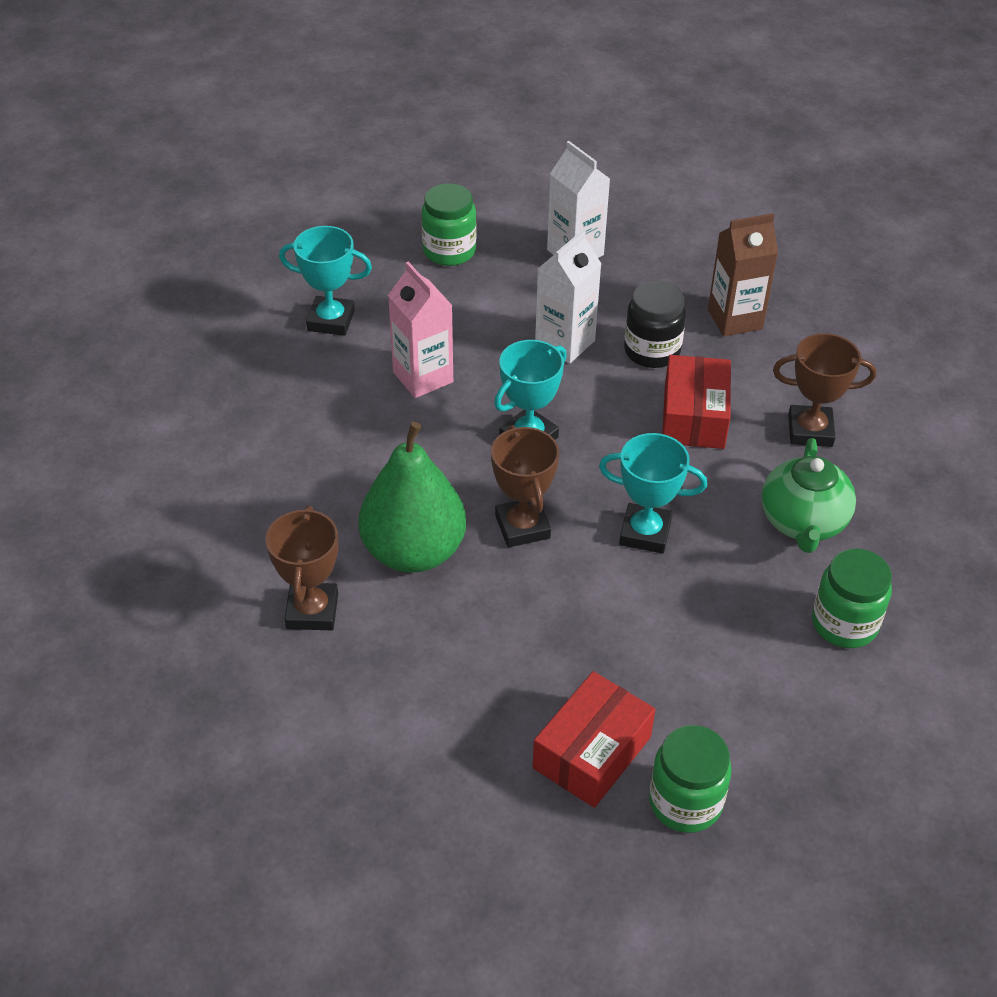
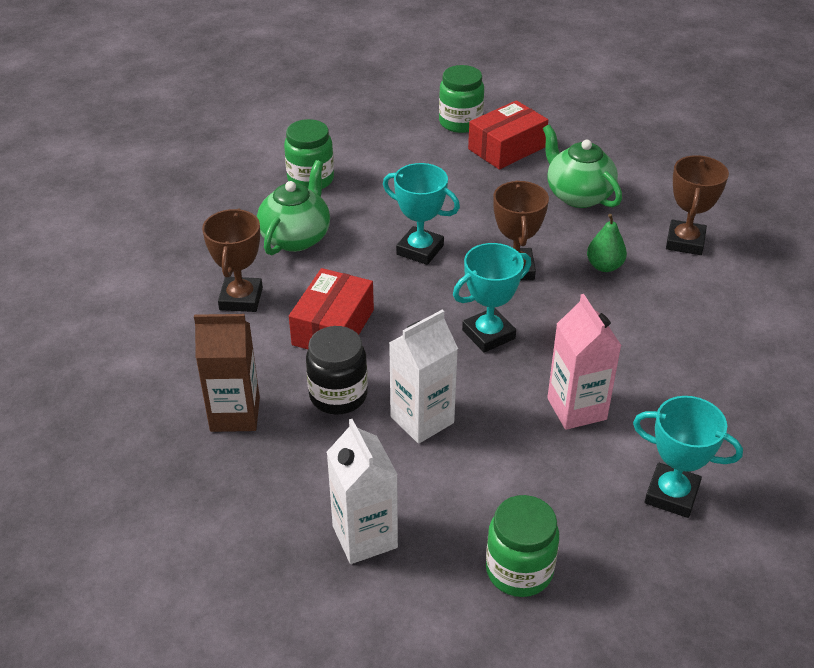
camera: 165 degrees left, 5 degrees down
green pear [358,422,466,573] -> green pear [587,214,627,272], size x0.47
brown trophy [773,333,876,447] -> brown trophy turned 75 degrees clockwise [202,209,263,312]
none -> green teapot [543,124,622,208]

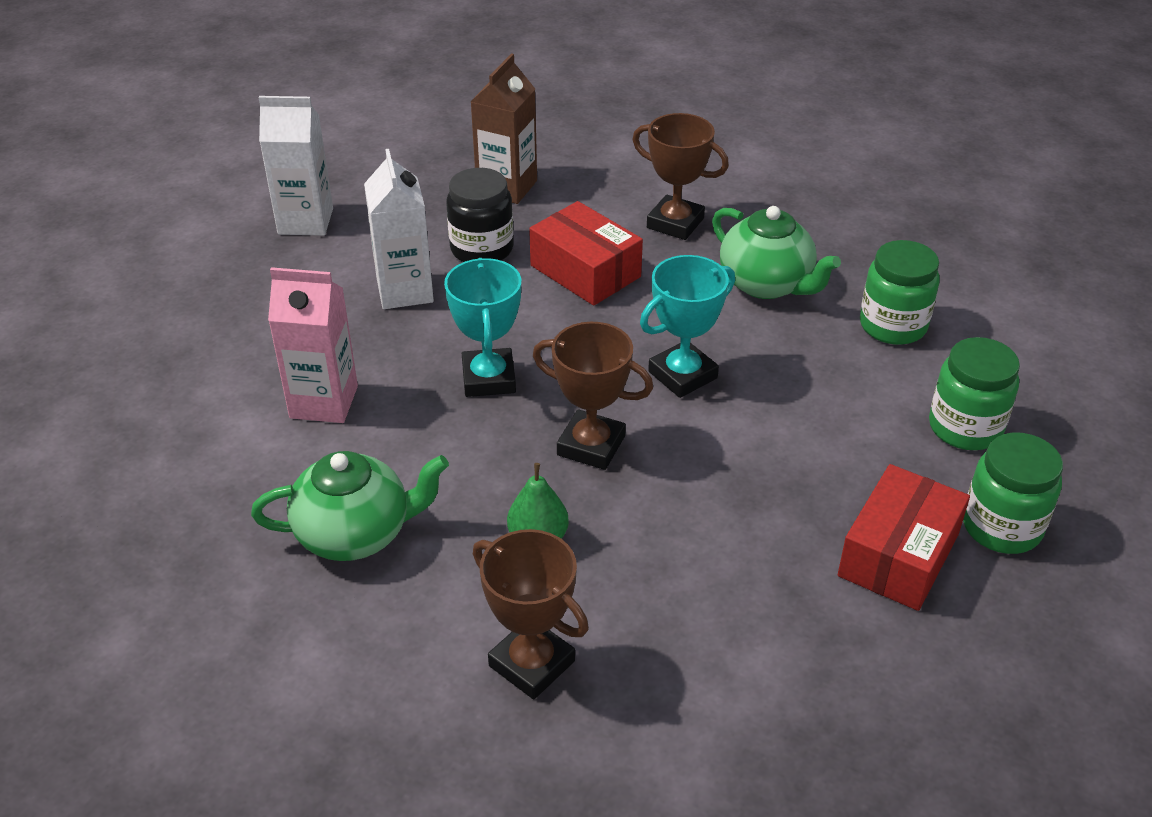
camera: 115 degrees right, 0 degrees up
red box [468,100,548,169] -> red box turned 45 degrees clockwise [838,464,970,611]
green jar [486,495,559,597] -> green jar moved to [929,337,1020,450]
green teapot [543,124,622,208] -> green teapot moved to [251,451,449,561]
turquoise trophy [633,396,743,518] -> none

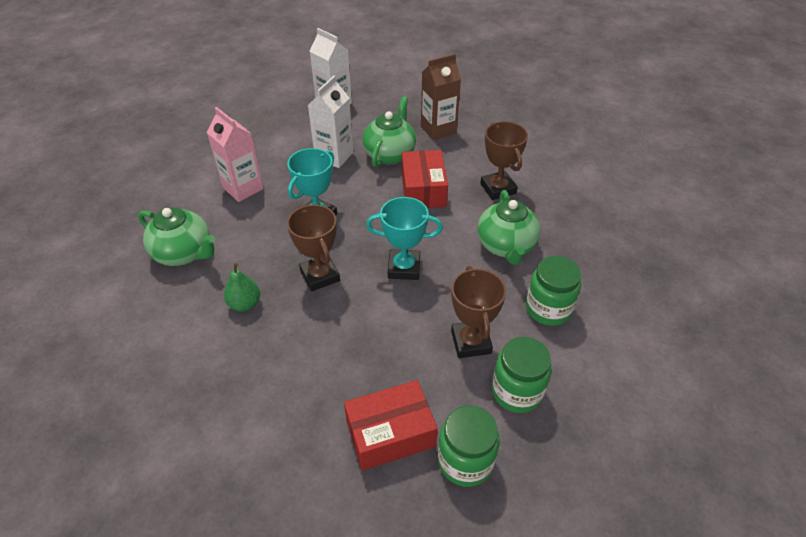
camera: 40 degrees right, 5 degrees up
black jar [446,168,514,262] -> green teapot [362,96,416,167]
brown trophy [473,529,589,699] -> brown trophy moved to [451,266,506,358]

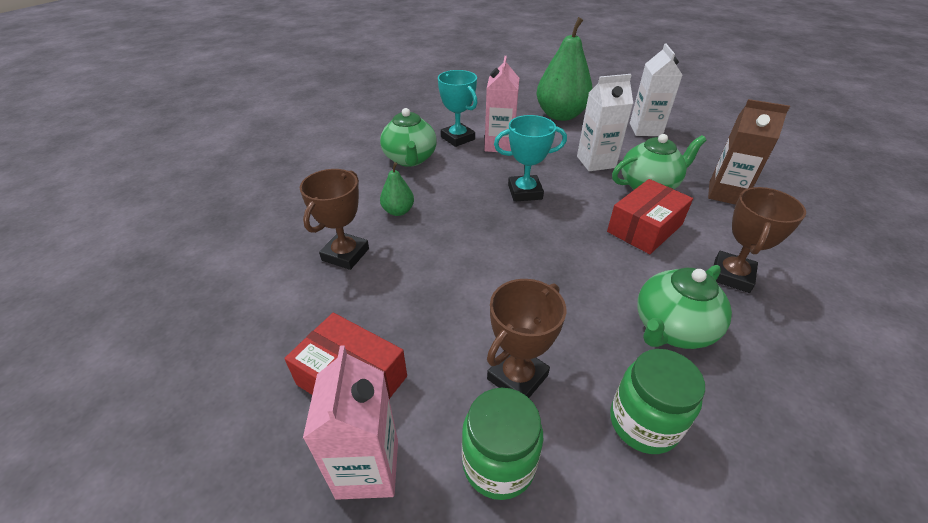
camera: 50 degrees right, 5 degrees down
brown trophy [287,205,340,292] -> brown trophy moved to [300,169,369,270]
turquoise trophy [366,197,443,280] -> turquoise trophy moved to [438,70,477,147]
green jar [438,405,500,487] -> pink carton [303,346,398,500]
none -> green pear [537,17,593,121]

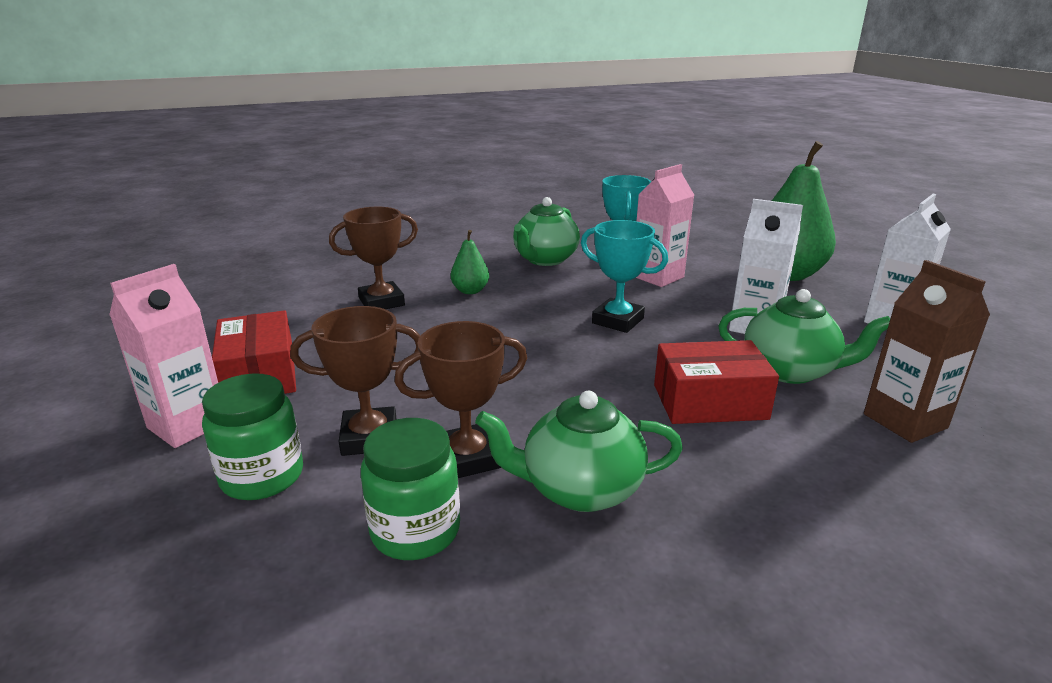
camera: 40 degrees right, 15 degrees down
brown trophy [714,187,806,293] -> brown trophy moved to [394,321,527,478]

